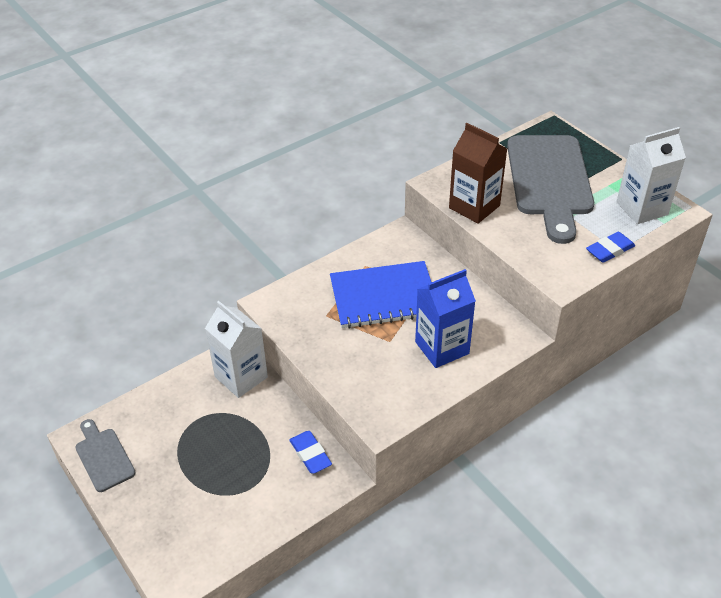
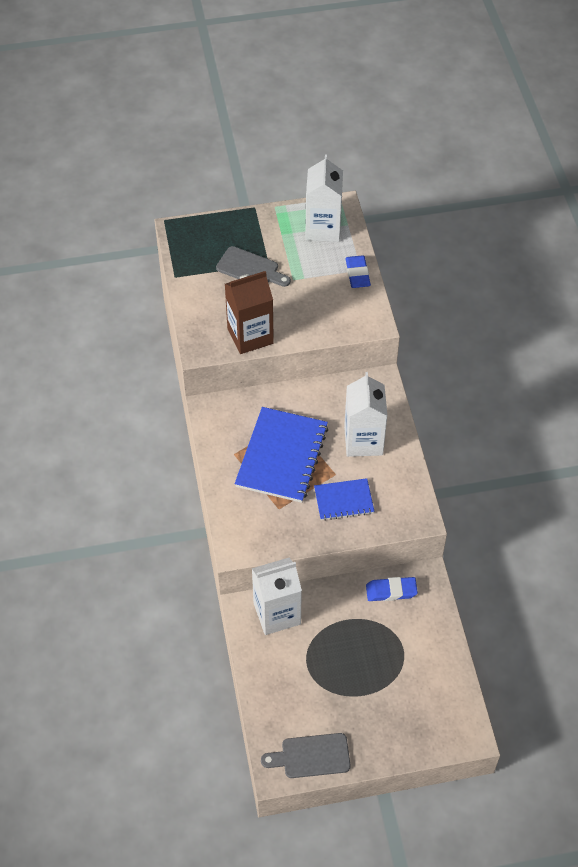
camera: 65 degrees left, 10 degrees up
blue carton [415,269,476,368] -> white carton [344,372,387,457]
grey cutting board [507,135,594,244] -> grey cutting board [216,246,291,287], size x0.48
none -> blue notebook [314,478,375,520]

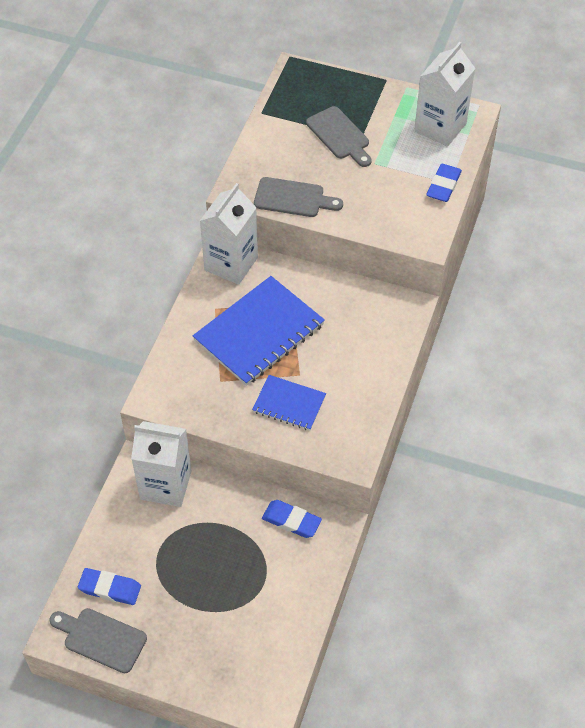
camera: 30 degrees right, 0 degrees up
brown carton [225,271,274,354] -> grey cutting board [254,177,343,217]
white carton [344,372,387,457] -> white carton moved to [200,183,258,285]
none -> blue eraser [78,568,141,605]

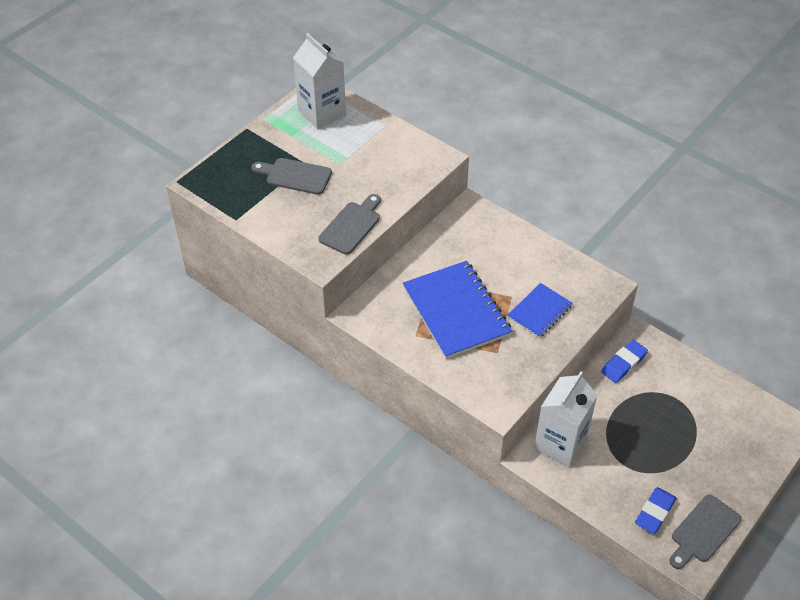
camera: 70 degrees left, 5 degrees down
white carton [200,183,258,285] -> none
grey cutting board [306,106,372,167] -> grey cutting board turned 150 degrees counterclockwise [252,158,332,195]
blue eraser [426,164,462,202] -> none

